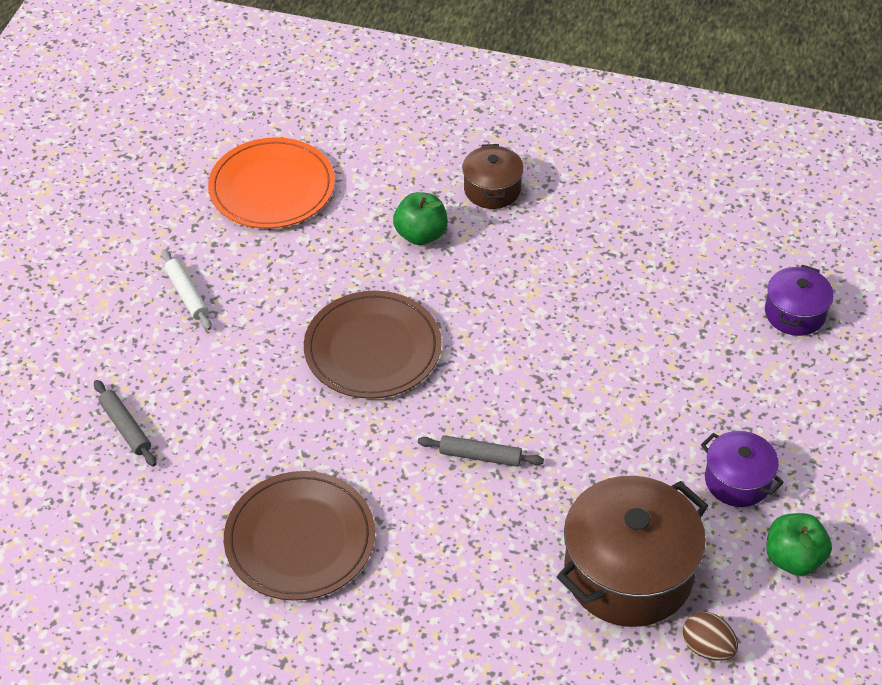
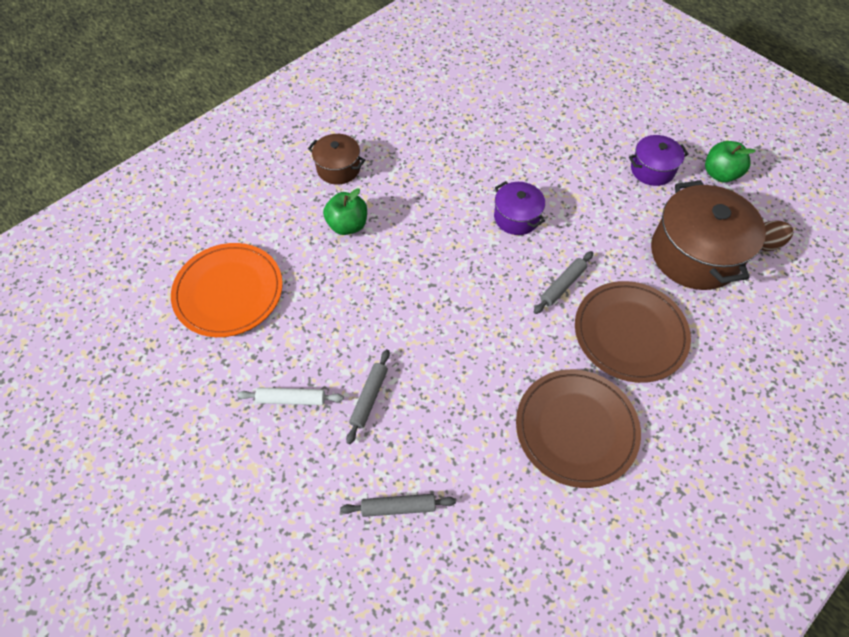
camera: 60 degrees left, 10 degrees up
brown plate [304,291,442,399] -> brown plate moved to [575,281,691,383]
purple pot [765,265,834,336] -> purple pot moved to [494,181,545,235]
none -> grey rolling pin [346,349,390,444]

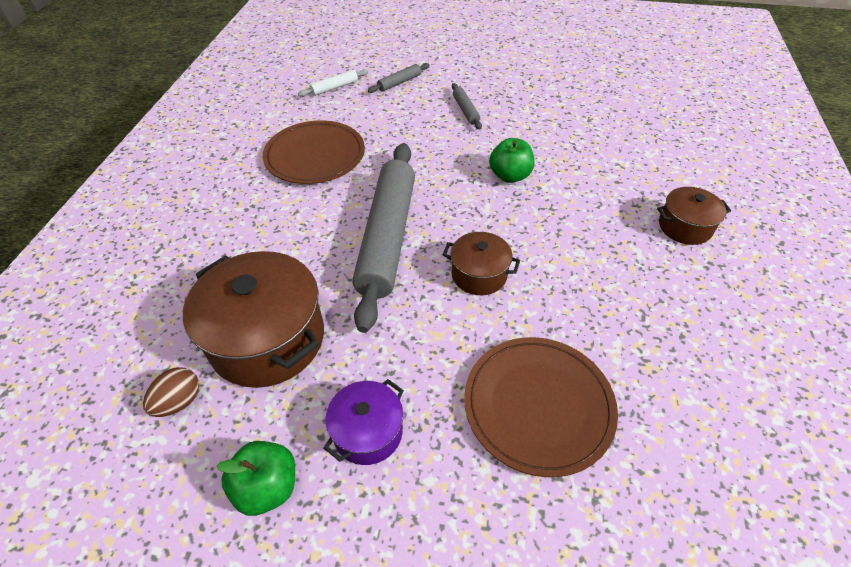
camera: 145 degrees right, 10 degrees down
orange plate [171,243,283,337] -> none
white rolling pin [237,387,344,405] -> white rolling pin moved to [298,69,368,97]
green apple [323,189,367,235] -> green apple moved to [489,138,535,183]
purple pot [494,181,545,235] -> brown pot [442,232,520,295]
grey rolling pin [534,251,593,314] -> grey rolling pin [352,143,415,333], size x2.44
brown plate [575,281,691,383] -> brown plate moved to [464,337,618,477]

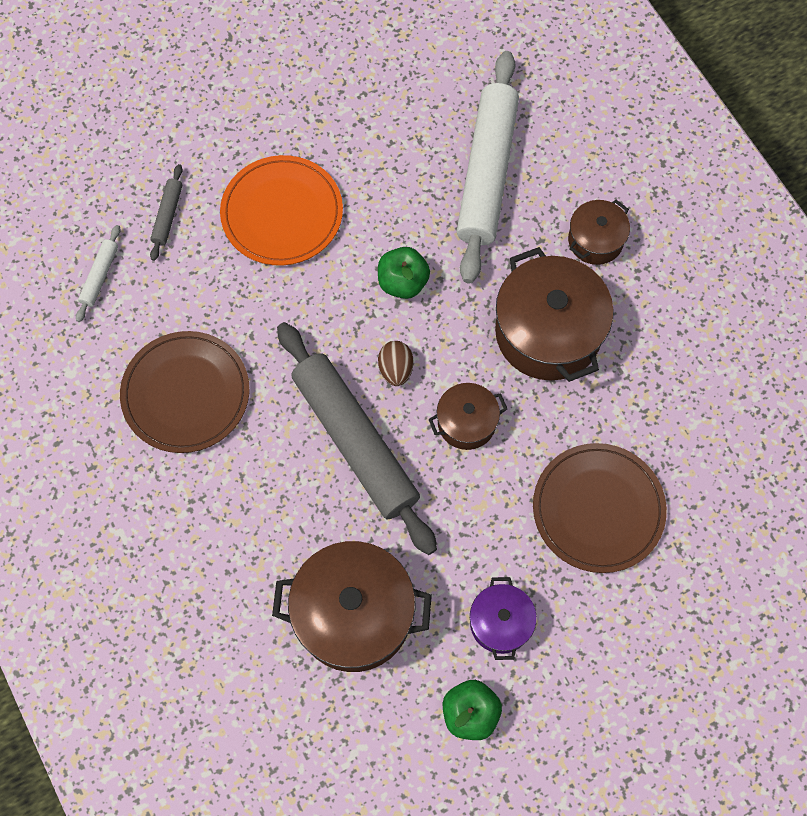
camera: 40 degrees left, 20 degrees up
brown egg [143,367,199,417] -> brown egg moved to [378,341,413,386]
grey rolling pin [452,83,482,130] -> orange plate [220,155,343,266]
none -> white rolling pin [457,51,519,283]
none -> brown pot [495,247,614,382]

